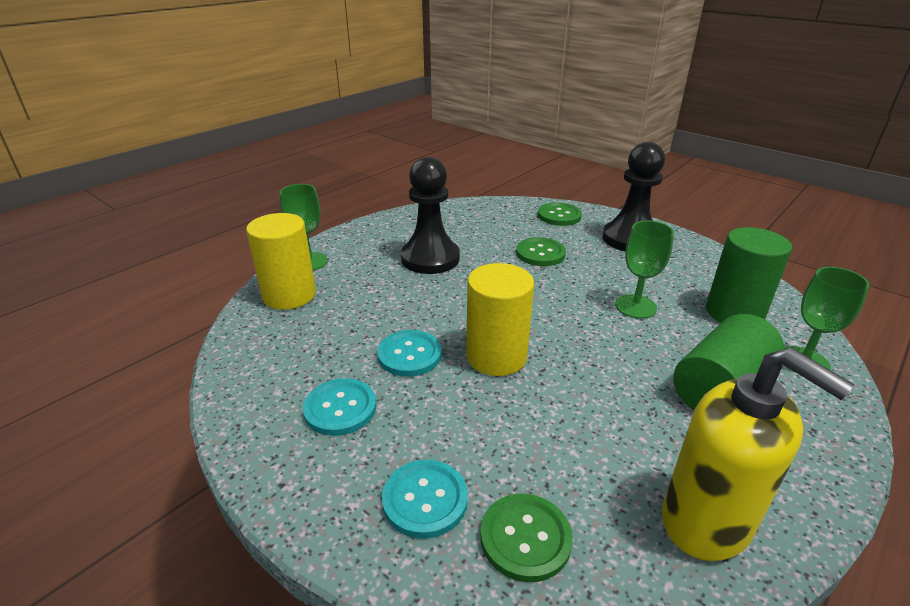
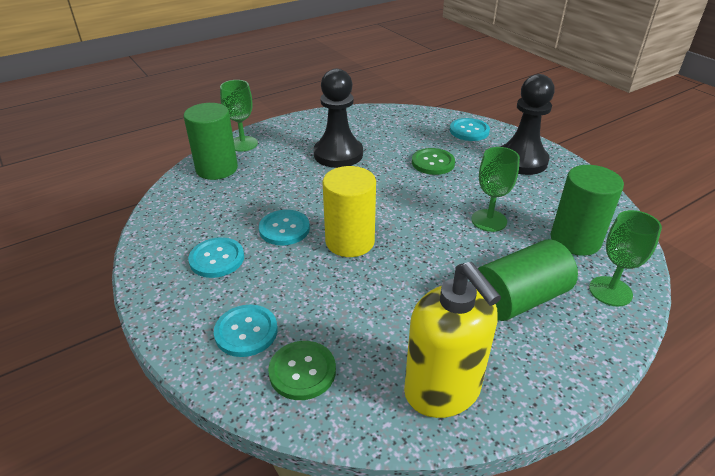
camera: 15 degrees right, 5 degrees up
yellow cylinder [246,213,316,310] -> green cylinder [184,103,238,180]
green button [538,202,582,226] -> turquoise button [450,118,490,141]

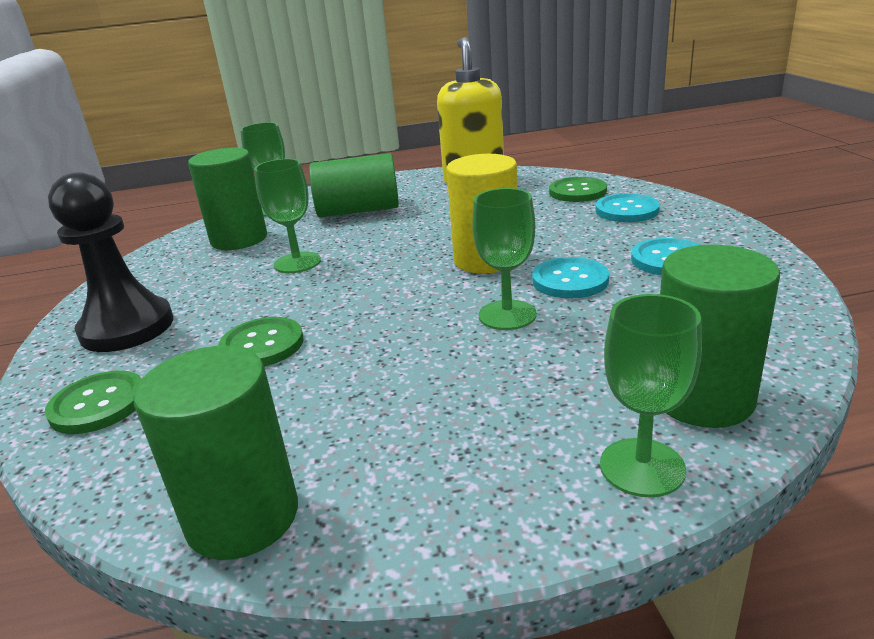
camera: 155 degrees left, 10 degrees down
black pawn [314,69,363,168] -> none
turquoise button [450,118,490,141] -> green button [45,370,142,434]
none -> green cylinder [134,346,298,560]
none -> green goblet [472,188,536,330]

